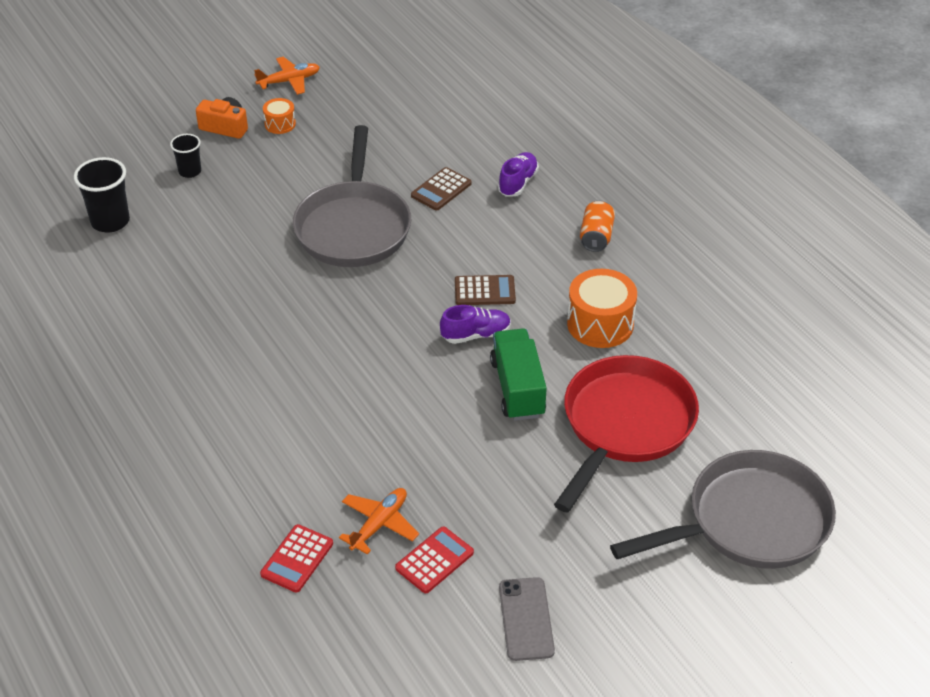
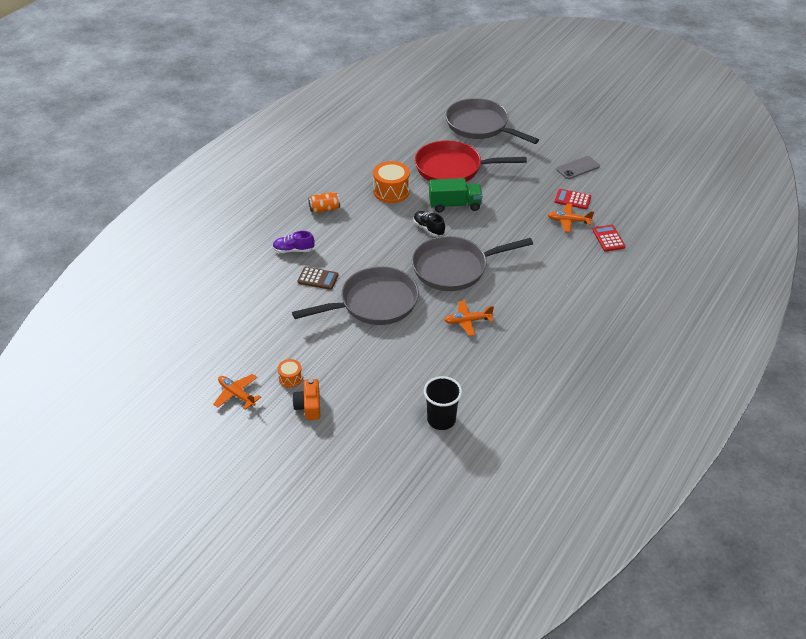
camera: 115 degrees left, 0 degrees up
black cup [170,134,201,178] -> none
red calculator [260,524,333,593] -> red calculator turned 105 degrees counterclockwise [593,225,625,252]
purple shoe [440,305,511,344] -> black shoe [413,211,445,237]
brown calculator [455,275,516,305] -> none
green truck [490,328,547,421] -> green truck turned 150 degrees counterclockwise [429,178,483,212]
none -> grey pan [412,236,533,291]
none -> orange plane [444,300,494,336]

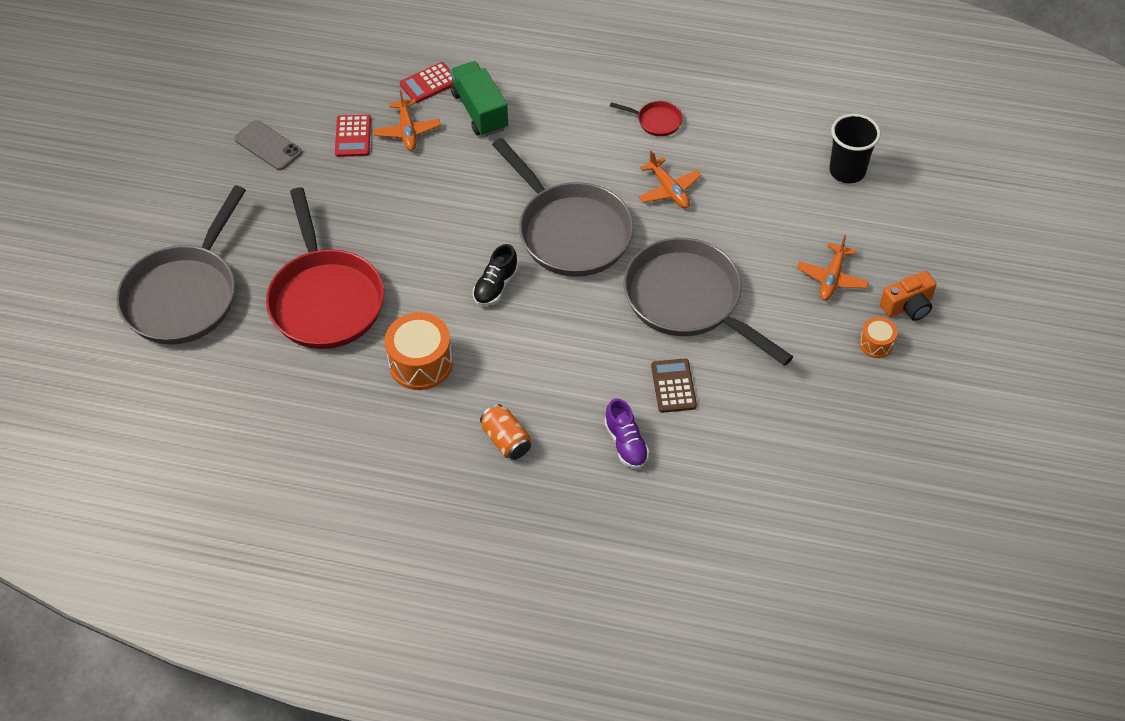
camera: 110 degrees left, 10 degrees up
orange plane [214,374,261,410] -> orange plane moved to [797,235,869,301]
green truck [429,178,483,212] -> green truck moved to [450,61,508,137]
none -> red pan [610,101,683,136]

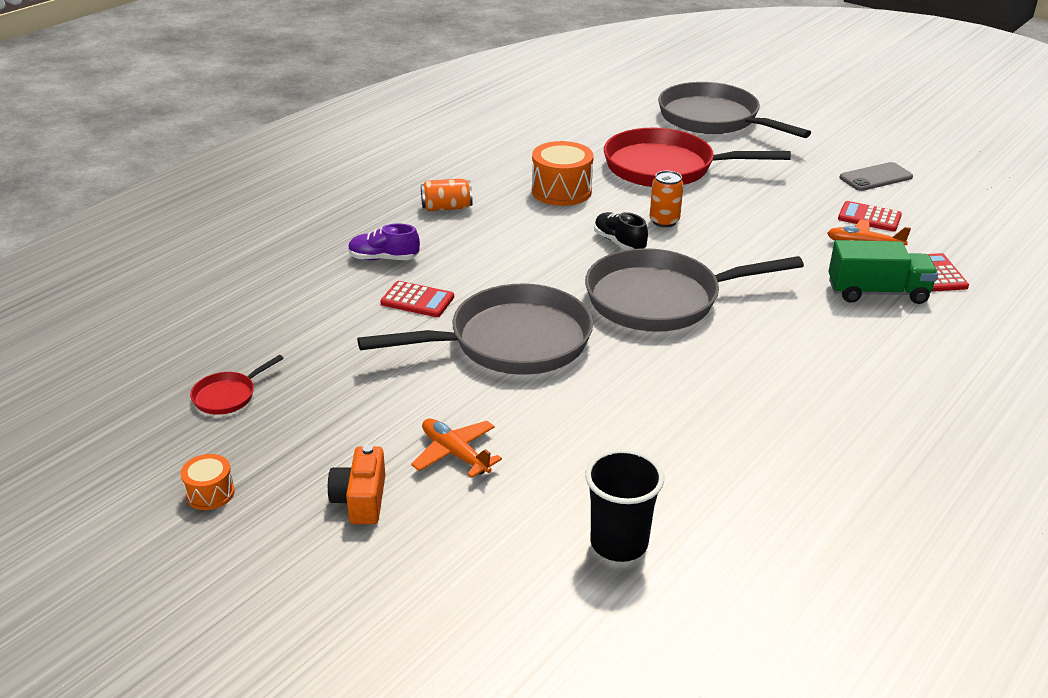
camera: 115 degrees right, 20 degrees down
red pan [610,101,683,136] -> red pan moved to [190,355,284,415]
orange plane [639,150,702,208] -> none
brown calculator [651,359,697,413] -> red calculator [380,281,454,317]
orange drum [859,317,898,358] -> orange drum moved to [181,454,235,510]
none -> orange can [650,171,684,227]

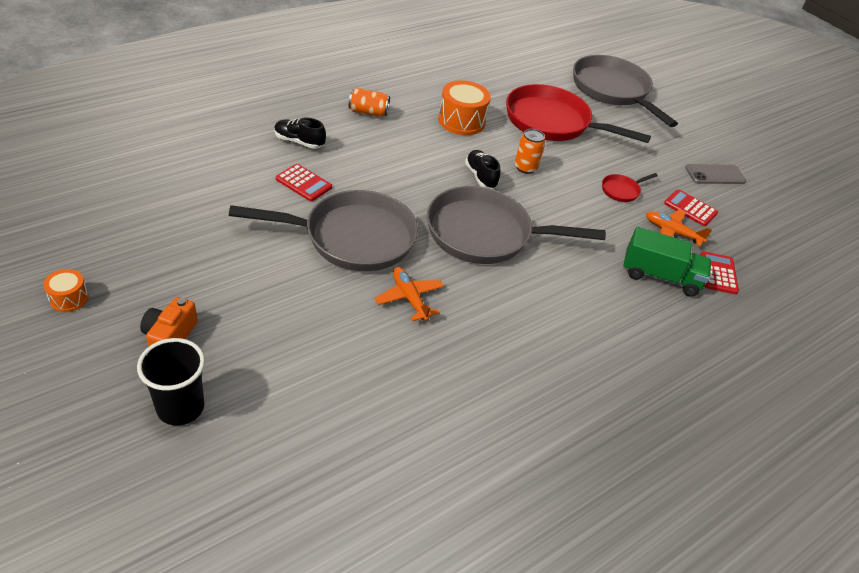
camera: 10 degrees right, 10 degrees up
red pan [190,355,284,415] -> red pan moved to [602,173,658,202]
purple shoe [348,224,420,260] -> black shoe [274,118,326,149]
orange plane [411,419,502,478] -> orange plane moved to [375,267,444,321]
black cup [585,449,664,562] -> black cup moved to [137,338,205,426]

